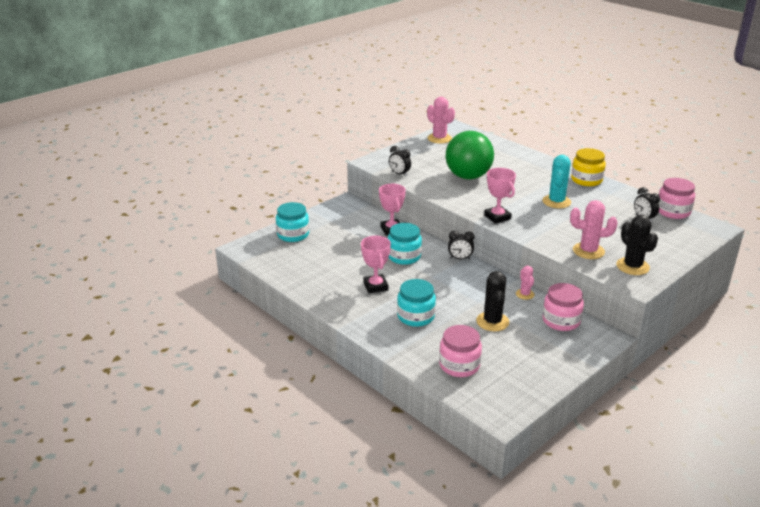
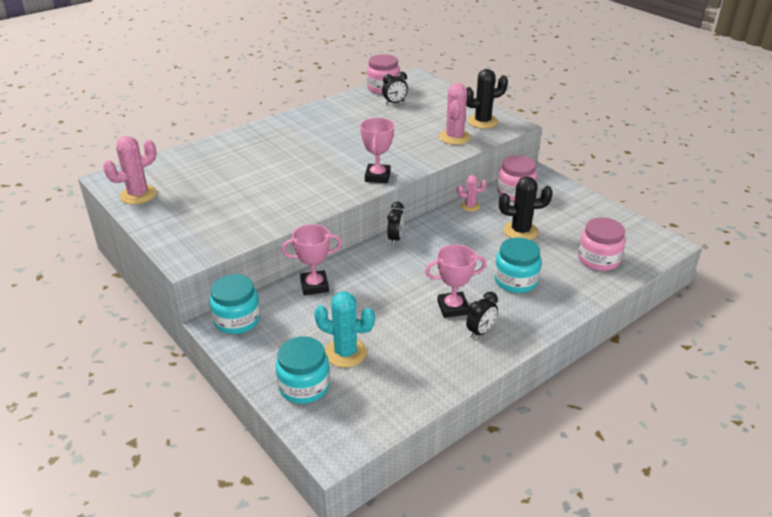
camera: 85 degrees left, 5 degrees up
turquoise jar [388,223,422,265] -> turquoise jar moved to [210,274,260,334]
black clock [389,146,411,176] -> black clock moved to [466,292,498,339]
green ball [446,131,494,179] -> none
pink trophy [484,168,516,224] -> pink trophy turned 60 degrees counterclockwise [360,118,394,183]
turquoise cactus [542,155,571,208] -> turquoise cactus moved to [314,292,375,368]
yellow jar [571,148,606,186] -> none

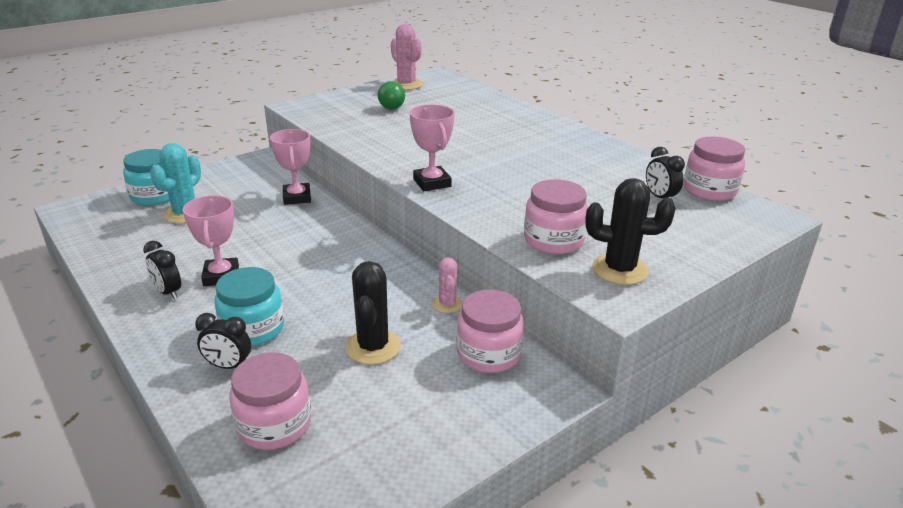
camera: 90 degrees right, 5 degrees down
turquoise jar [210,274,260,334] -> none
pink trophy [360,118,394,183] -> pink trophy turned 60 degrees clockwise [410,104,455,191]
black clock [387,202,404,245] -> black clock moved to [195,313,251,369]
pink cactus [439,83,471,145] -> pink jar [524,179,588,254]
black cactus [466,69,508,129] -> black cactus turned 60 degrees counterclockwise [585,178,675,285]
none -> green ball [378,81,405,109]

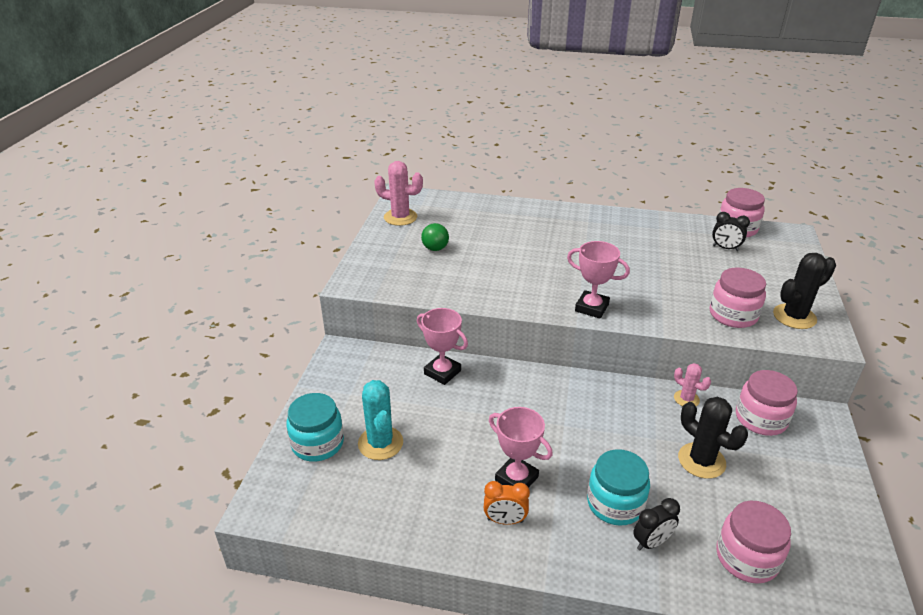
camera: 40 degrees left, 5 degrees up
black clock [143,241,181,299] -> orange clock [484,481,530,525]

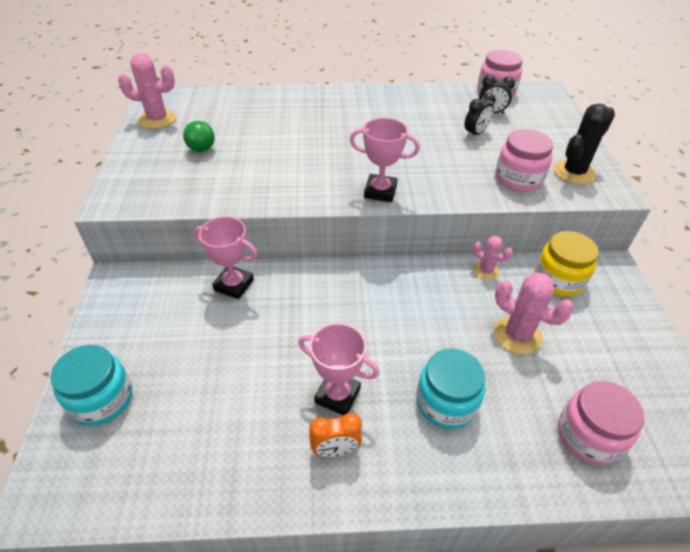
camera: 15 degrees left, 10 degrees up
turquoise cactus [358,380,403,460] -> none
black clock [633,498,680,550] -> black clock moved to [465,92,496,138]
black cactus [678,397,748,479] -> pink cactus [494,272,574,354]
pink jar [736,370,798,436] -> yellow jar [535,231,599,296]

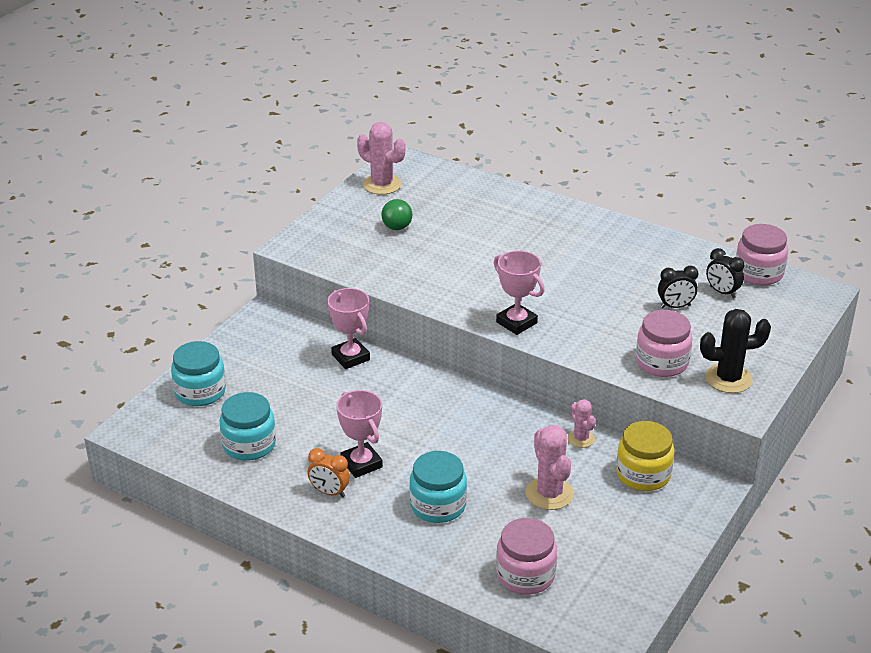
camera: 35 degrees right, 10 degrees down
none -> turquoise jar [219,392,276,461]

